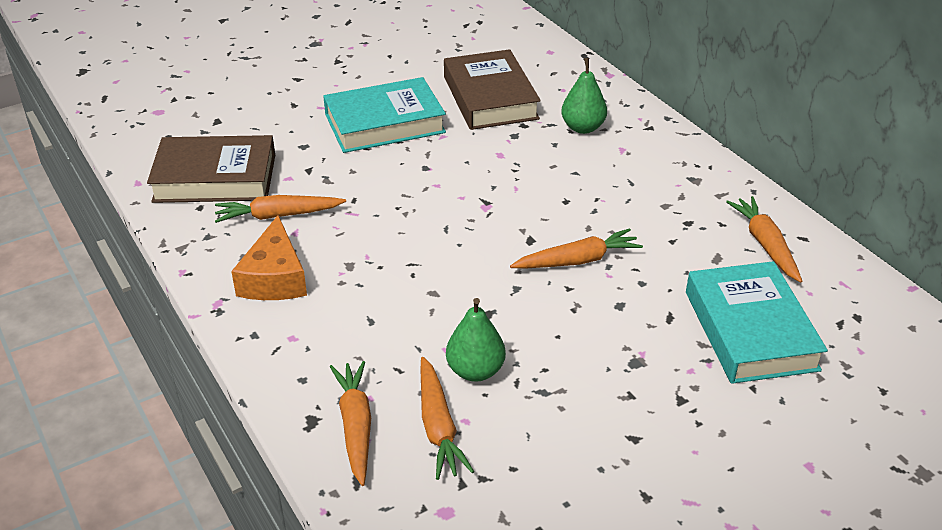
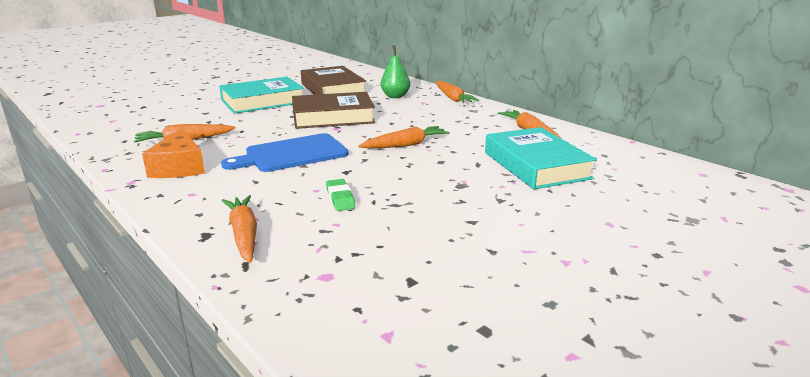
camera: 10 degrees left, 15 degrees down
brown book [147,135,275,203] -> brown book moved to [292,92,375,129]
orange carrot [421,357,474,480] -> orange carrot moved to [435,81,479,103]
green pear [446,298,506,382] -> green eraser [326,179,355,211]
none -> blue cutting board [221,133,349,172]

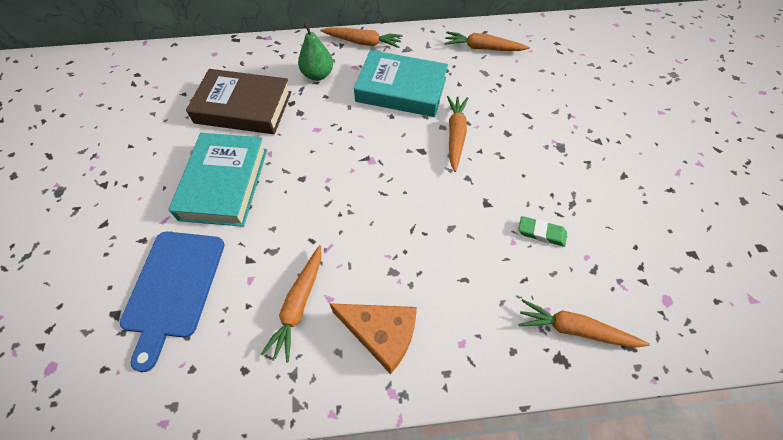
camera: 55 degrees left, 35 degrees up
blue cutting board [221,133,349,172] -> blue cutting board moved to [120,232,225,372]
brown book [292,92,375,129] -> none
turquoise book [485,127,597,189] -> turquoise book moved to [354,50,448,117]

